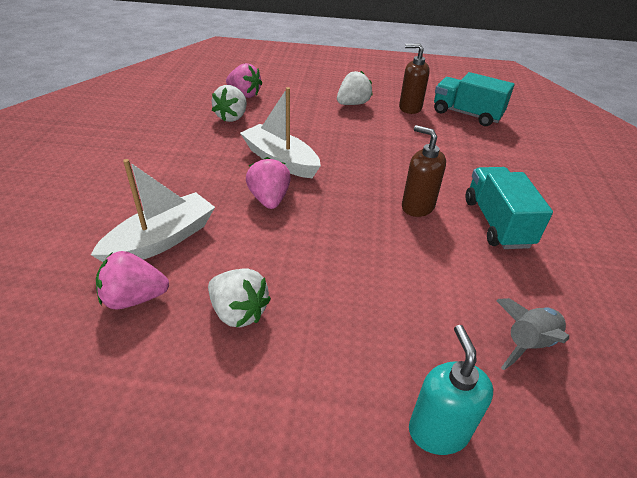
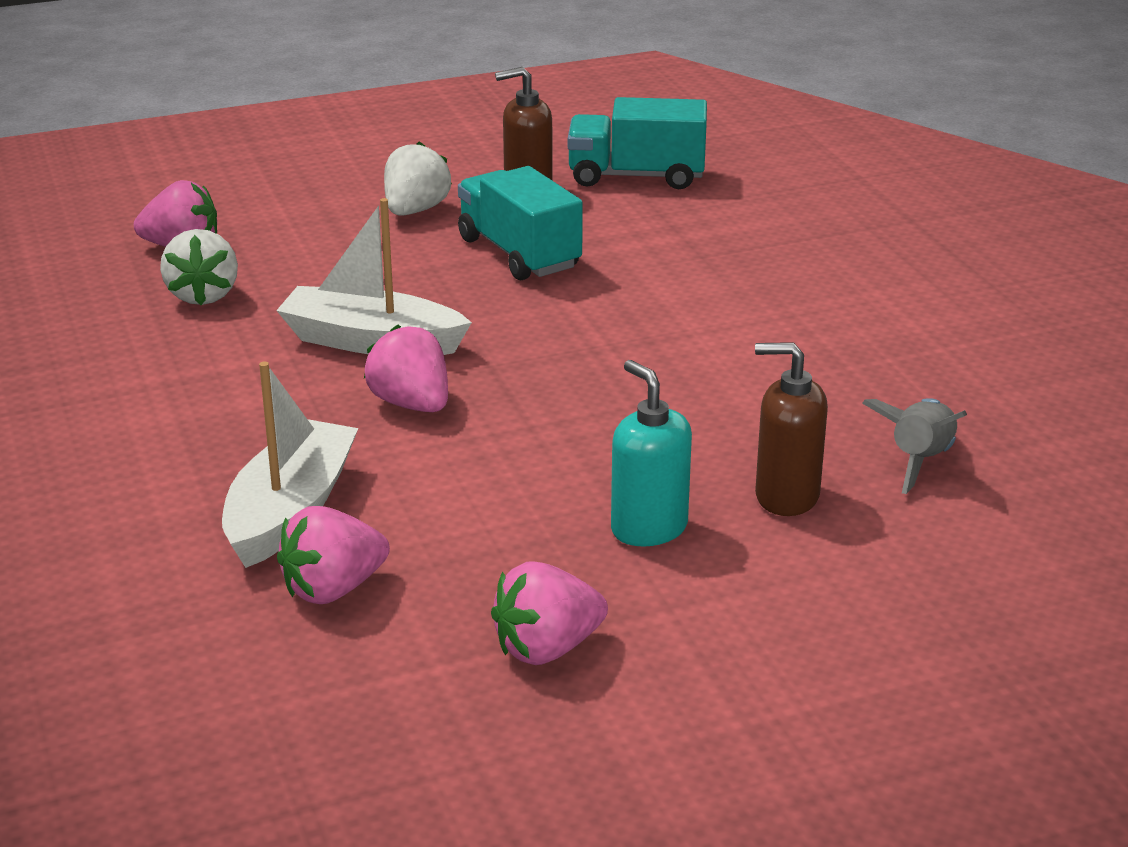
camera: 25 degrees left, 10 degrees down
white strawberry [208,268,271,327] -> none
brown soap dispenser [402,125,446,217] -> brown soap dispenser moved to [755,342,828,516]
turquoise soap dispenser [409,325,493,455] -> turquoise soap dispenser moved to [611,360,692,547]
turquoise truck [466,167,553,249] -> turquoise truck moved to [458,166,583,280]
none -> pink strawberry [491,561,608,665]

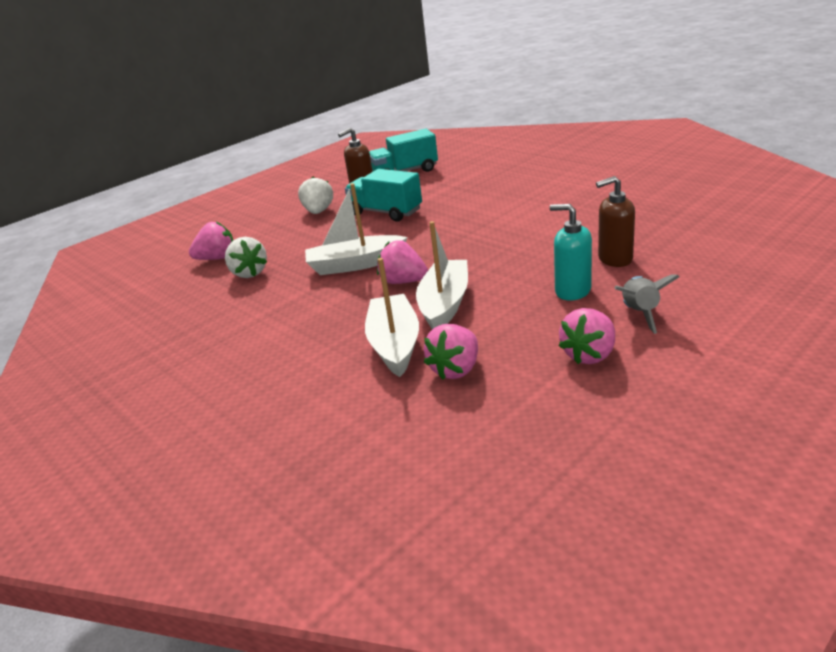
camera: 20 degrees left, 0 degrees up
grey rocket [862,398,967,494] -> grey rocket moved to [615,274,679,334]
none -> white boat [416,221,468,329]

